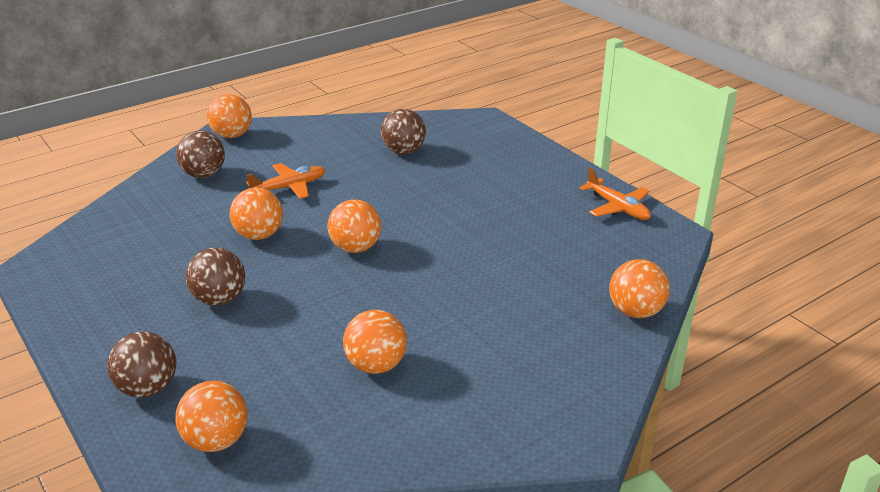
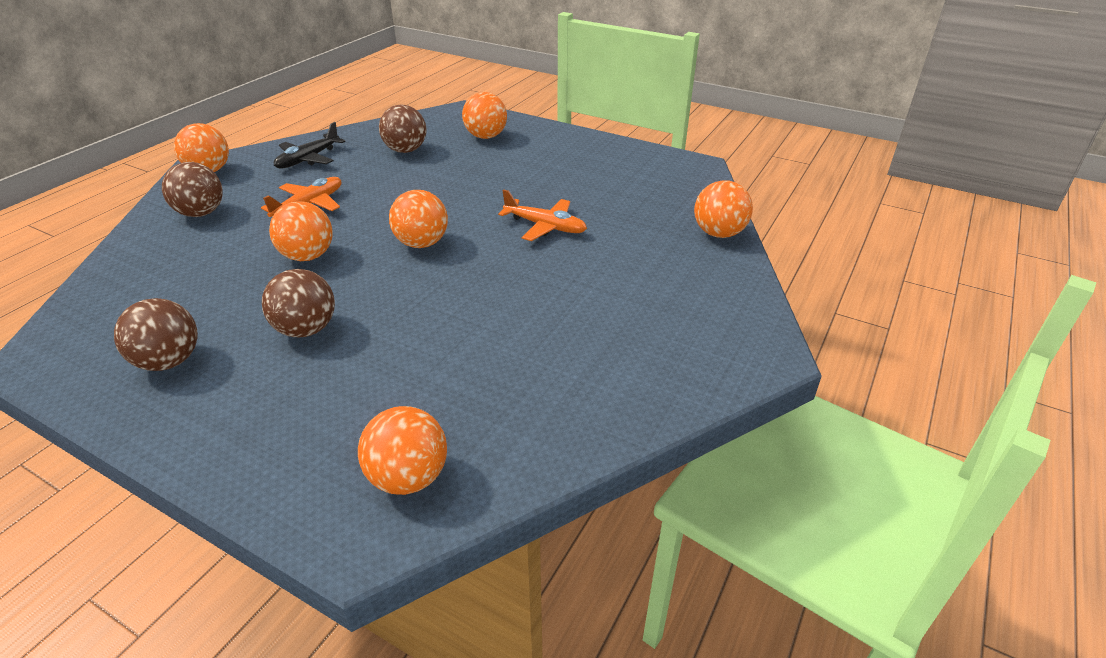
camera: 25 degrees left, 5 degrees up
brown ball [107,332,176,398] -> brown ball moved to [114,298,198,371]
orange ball [343,310,407,374] -> orange ball moved to [462,92,507,139]
orange plane [579,168,651,220] -> orange plane moved to [498,190,587,241]
none -> black plane [274,122,346,169]

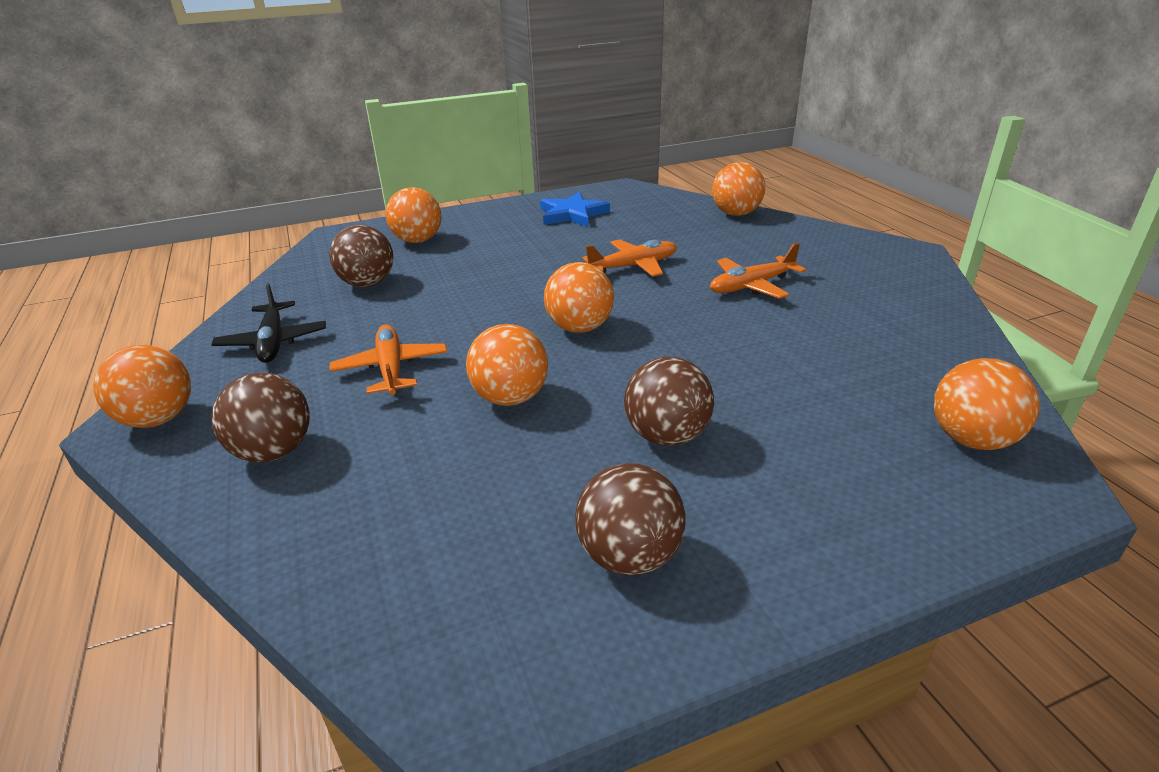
camera: 50 degrees left, 5 degrees down
none -> blue star [540,192,610,227]
none -> orange plane [710,243,806,299]

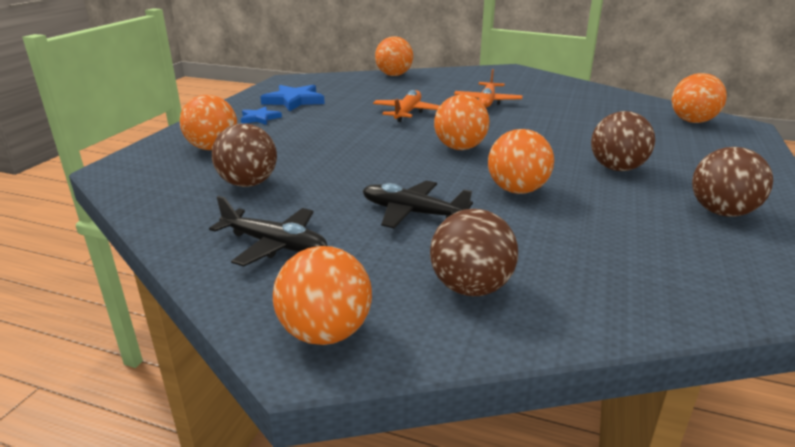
camera: 50 degrees left, 5 degrees down
orange plane [330,325,447,395] -> black plane [363,180,473,228]
none -> blue star [241,106,282,125]

